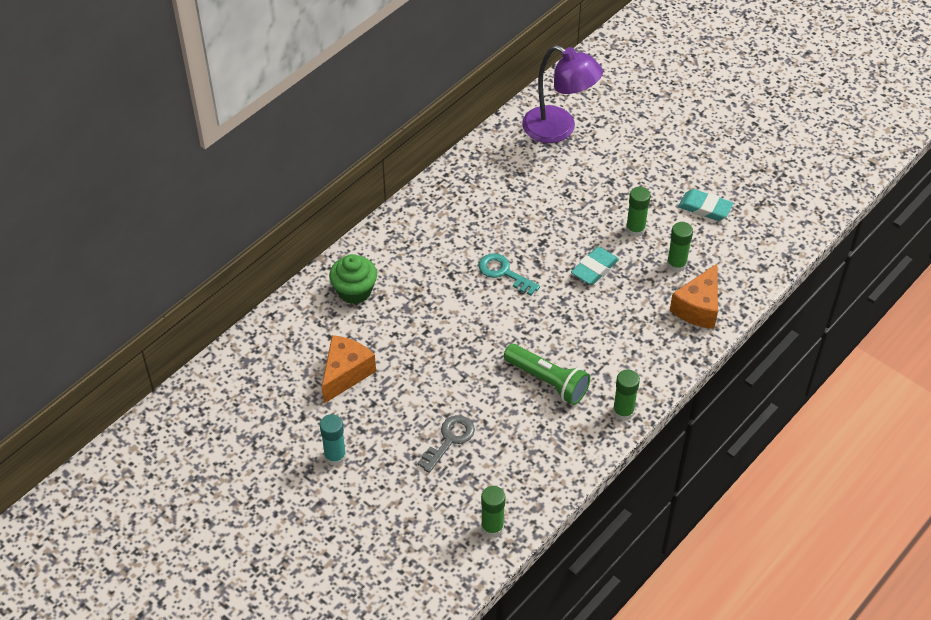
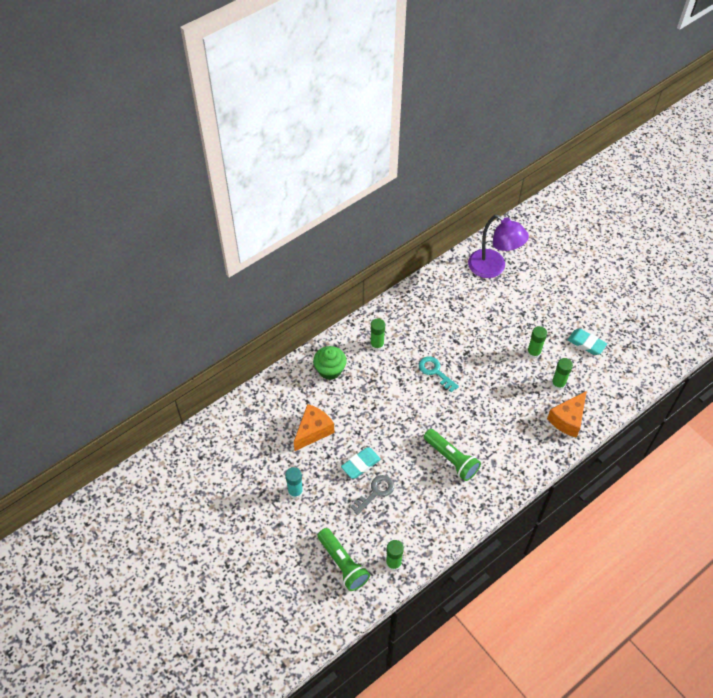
camera: 10 degrees right, 5 degrees up
turquoise eraser [571,247,619,285] -> turquoise eraser moved to [341,448,381,479]
green glue stick [613,369,640,421] -> green glue stick moved to [370,318,385,351]
none -> green flashlight [317,528,370,591]

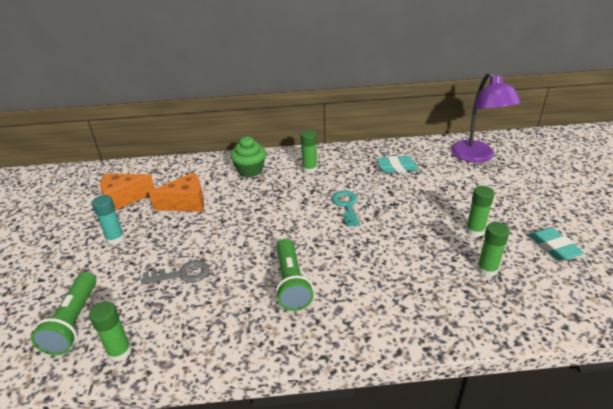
camera: 35 degrees right, 20 degrees down
turquoise eraser [341,448,381,479] -> turquoise eraser moved to [377,156,418,173]
orange cheese [547,391,587,438] -> orange cheese moved to [100,174,155,210]

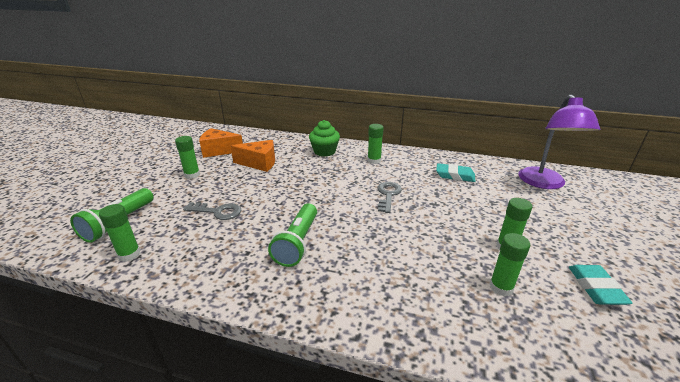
camera: 20 degrees right, 5 degrees down
turquoise glue stick [92,195,125,245] -> green glue stick [175,136,200,179]
turquoise key [332,191,360,227] -> grey key [377,182,402,213]

